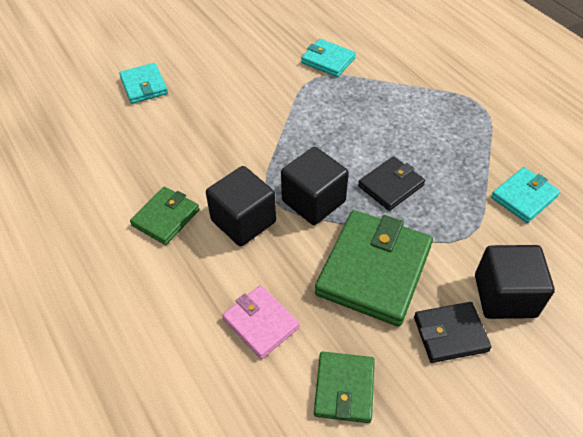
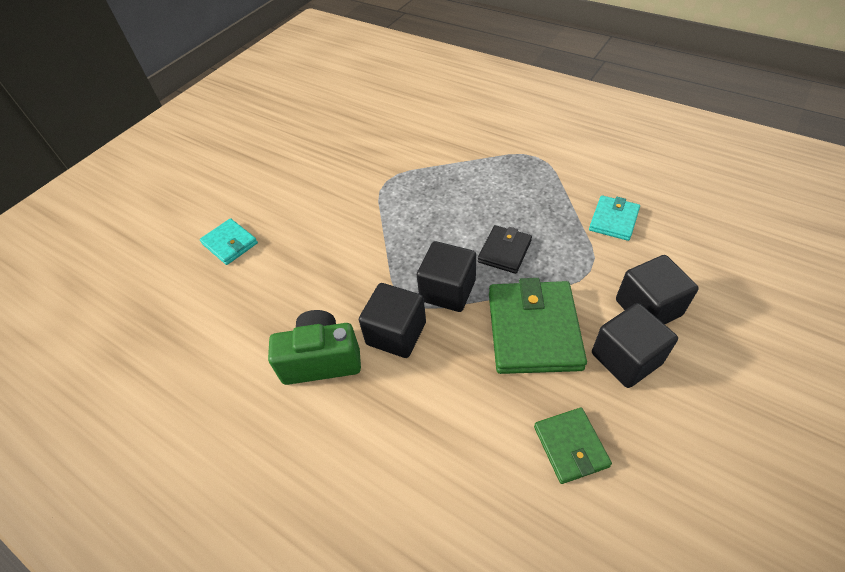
camera: 20 degrees left, 0 degrees up
green wallet [130,187,199,245] -> green camera [268,310,361,385]
pink wallet [222,285,300,359] -> none
turquoise wallet [301,39,356,77] -> none
black wallet [414,302,492,363] -> black cube [592,303,678,388]

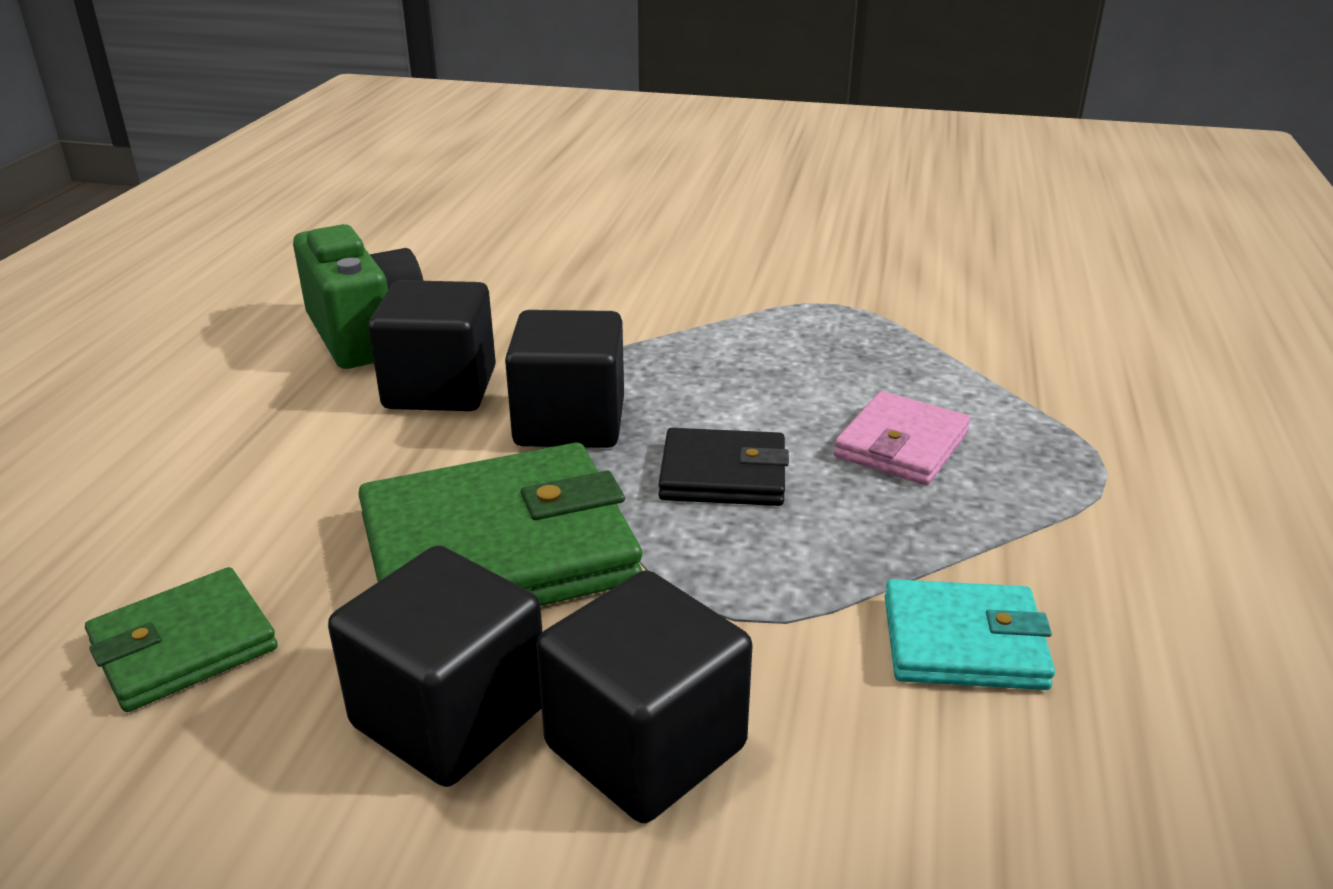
camera: 65 degrees right, 20 degrees down
turquoise wallet [200,218,258,265] -> none
none -> pink wallet [834,391,970,485]

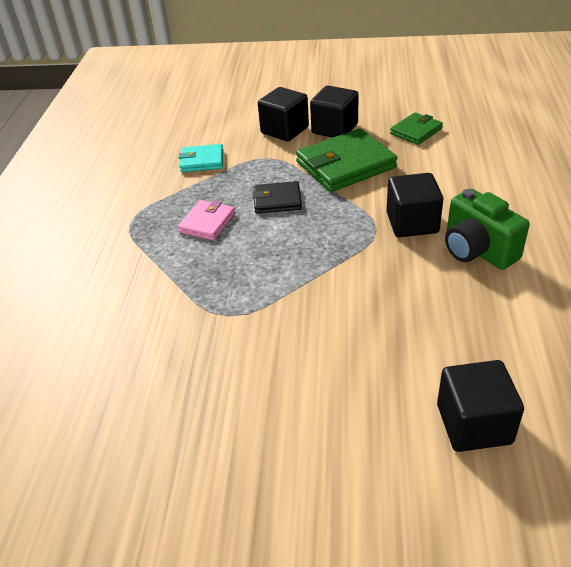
camera: 175 degrees right, 10 degrees up
black cube [505,310,624,448] -> black cube moved to [437,360,524,452]

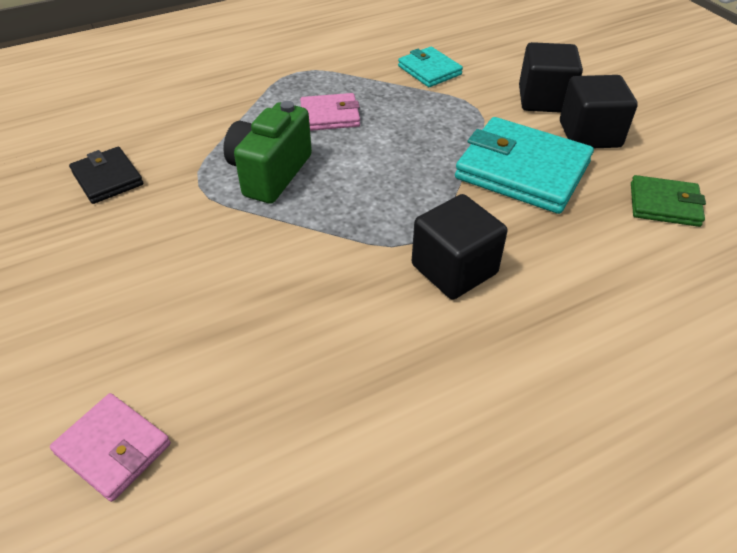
camera: 55 degrees right, 5 degrees up
black wallet [252,181,302,214] -> black wallet moved to [69,147,143,204]
green wallet [296,129,397,192] -> turquoise wallet [455,117,594,214]
black cube [437,360,524,452] -> pink wallet [50,393,171,502]
green camera [445,189,529,270] -> green camera moved to [223,101,312,204]

